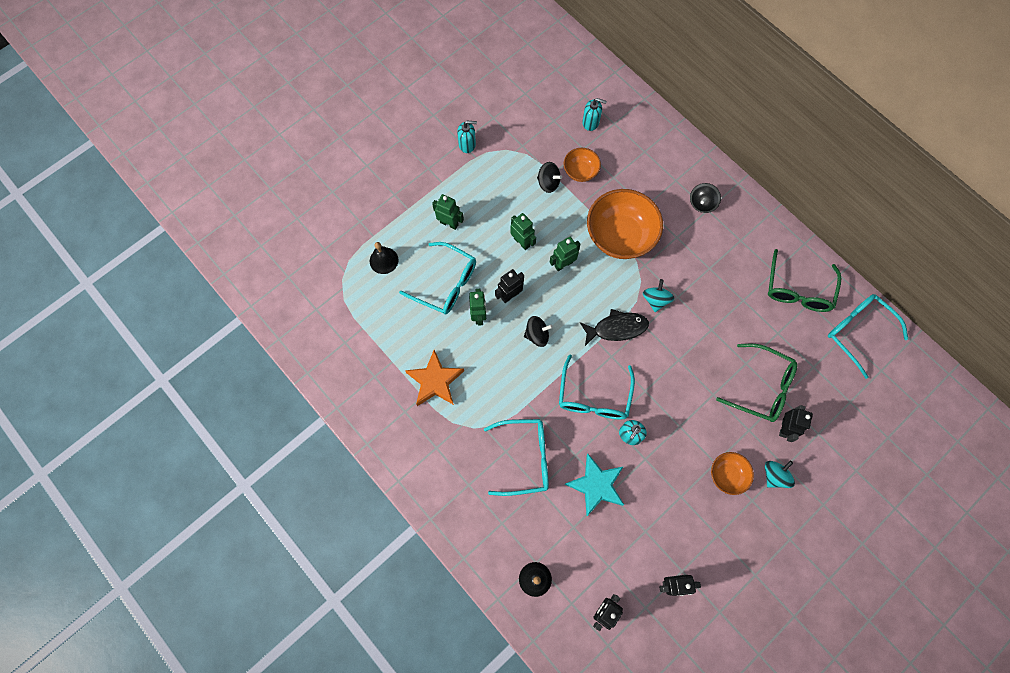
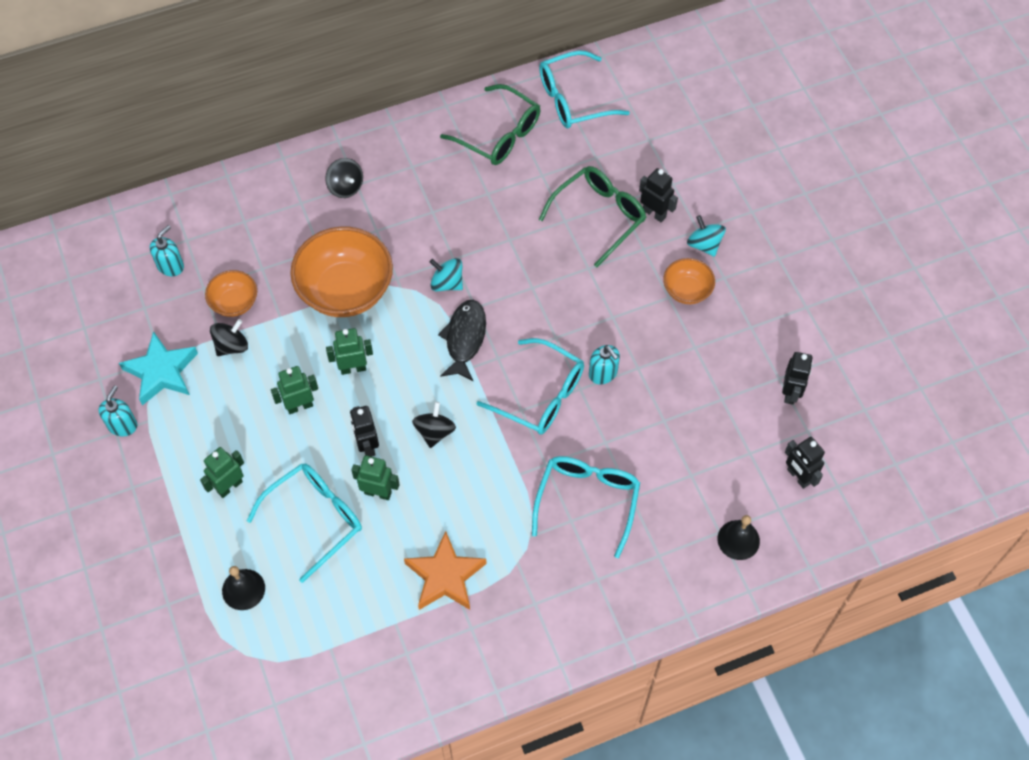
camera: 70 degrees left, 10 degrees down
green robot [550,237,581,271] -> green robot turned 90 degrees clockwise [326,328,373,375]
turquoise star [565,454,624,516] -> turquoise star moved to [119,331,198,406]

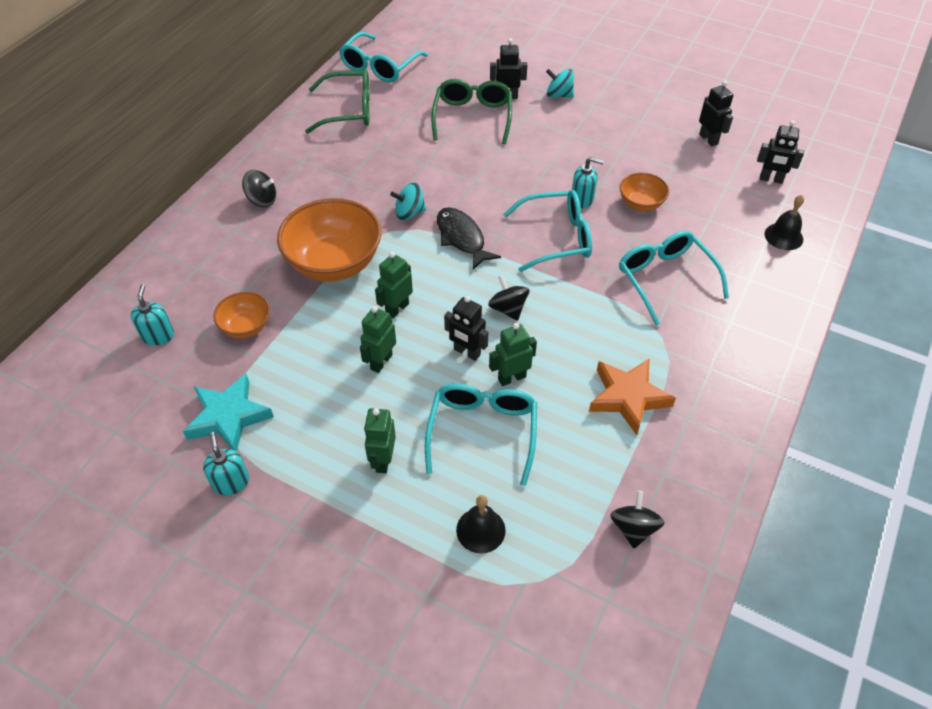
camera: 40 degrees left, 10 degrees down
black spinning top [210,319,248,356] -> black spinning top moved to [610,491,664,548]
orange bowl [663,258,715,304] -> orange bowl moved to [620,173,669,211]

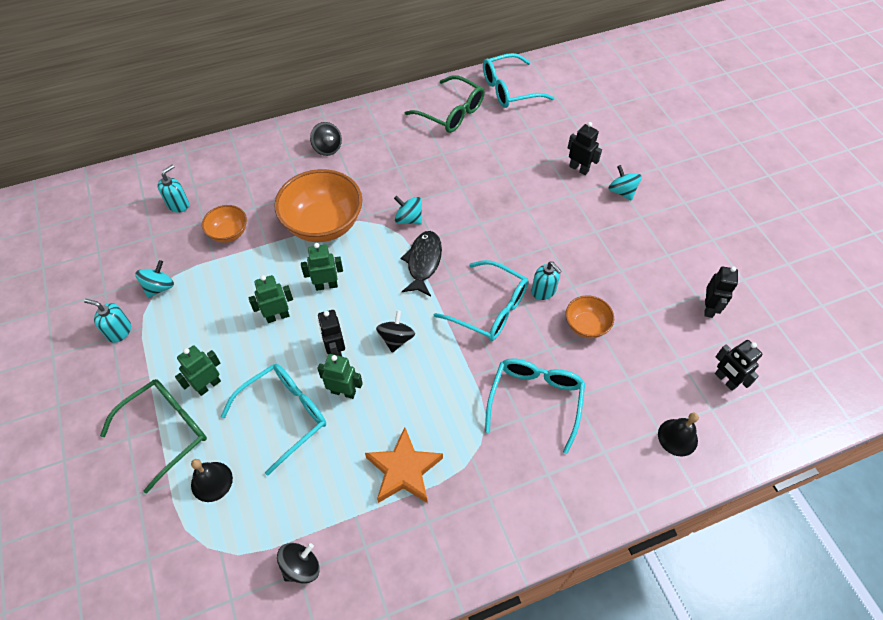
camera: 40 degrees right, 5 degrees up
turquoise star [183,374,274,451] -> turquoise spinning top [135,260,174,298]
turquoise soap dispenser [203,432,249,496] -> turquoise soap dispenser turned 90 degrees counterclockwise [84,299,131,343]
green glasses [431,79,512,144] -> green glasses moved to [100,379,207,493]

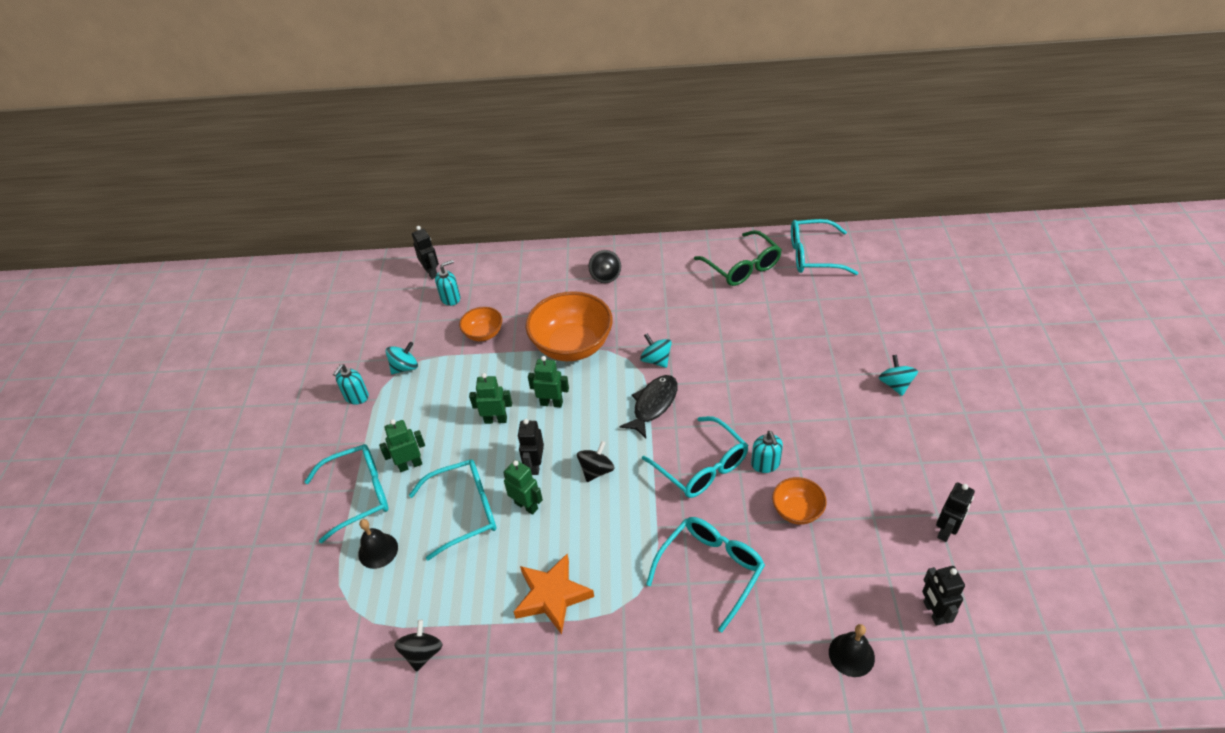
camera: 25 degrees right, 10 degrees down
turquoise soap dispenser [84,299,131,343] -> turquoise soap dispenser turned 105 degrees counterclockwise [333,364,369,405]
green glasses [100,379,207,493] -> turquoise glasses [304,444,389,543]
black spinning top [277,543,320,584] -> black spinning top turned 60 degrees counterclockwise [394,619,443,672]
black robot [568,122,602,175] -> black robot moved to [412,226,439,279]

